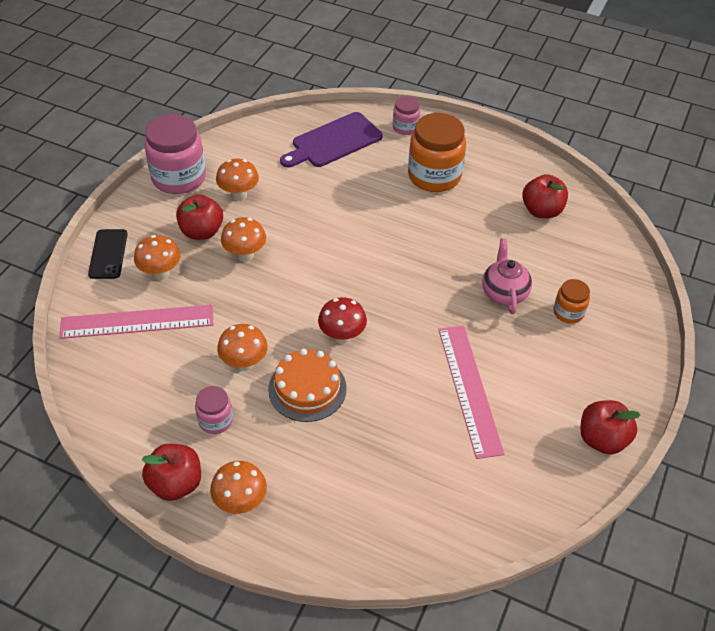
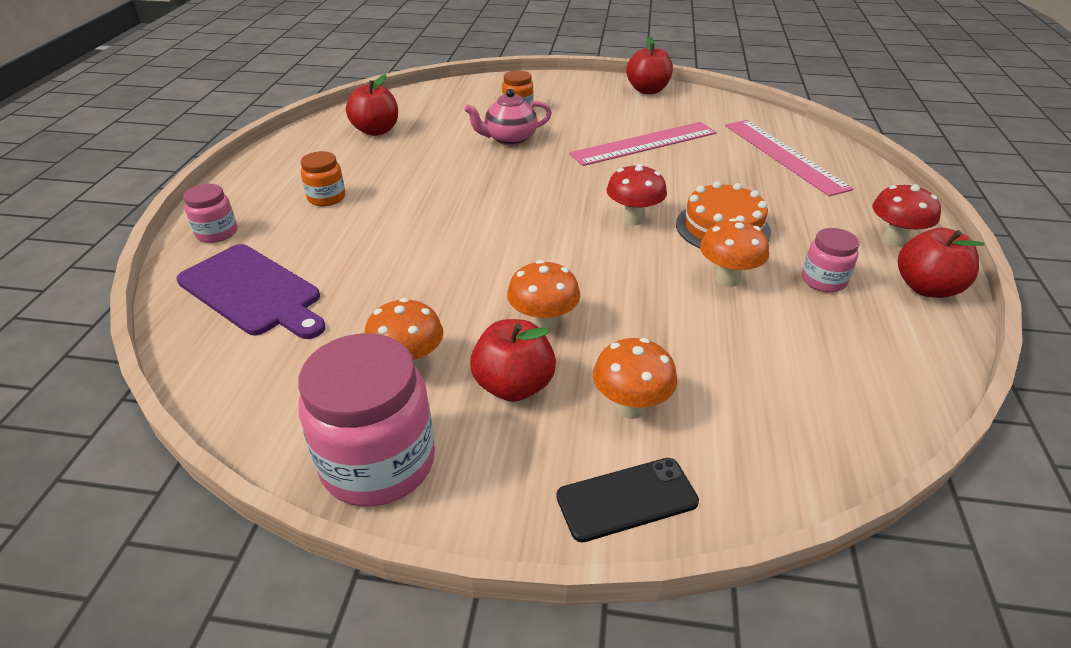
camera: 105 degrees left, 10 degrees down
pink ruler [59,305,213,339] -> pink ruler moved to [725,120,853,196]
orange mushroom [210,461,267,514] -> red mushroom [872,184,941,247]
orange jar [408,113,466,192] -> orange jar [301,151,345,206], size x0.51

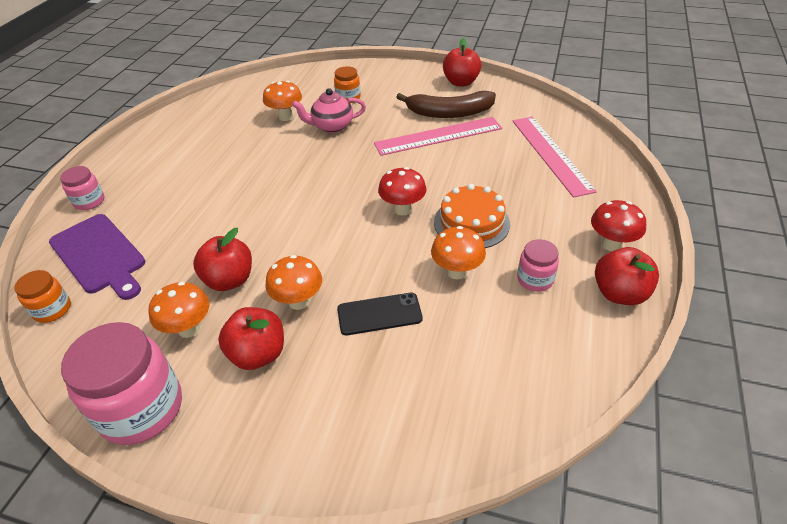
camera: 10 degrees right, 5 degrees up
orange jar [301,151,345,206] -> orange jar moved to [14,270,71,323]
red apple [346,74,398,136] -> red apple moved to [193,228,252,291]
black phone [556,458,699,542] -> black phone moved to [337,293,422,335]
orange mushroom [593,338,677,419] -> orange mushroom moved to [263,80,302,121]
none -> brown banana [396,91,496,118]

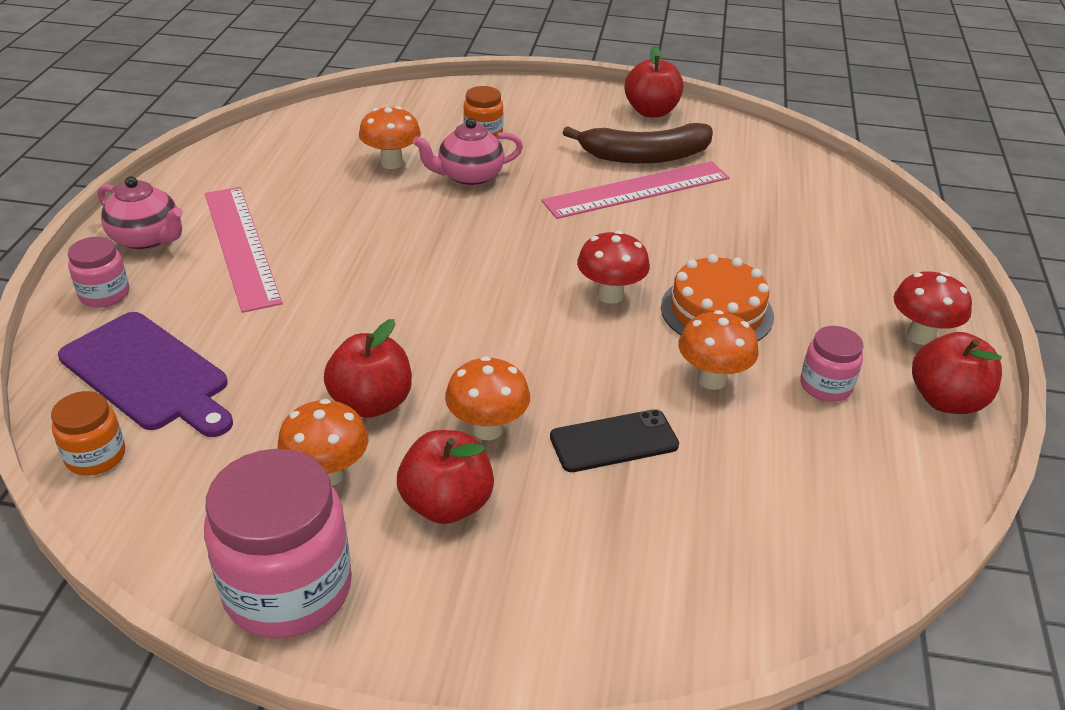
camera: 10 degrees left, 5 degrees down
pink ruler [513,117,597,198] -> pink ruler moved to [205,187,283,313]
none -> pink teapot [97,176,183,250]

